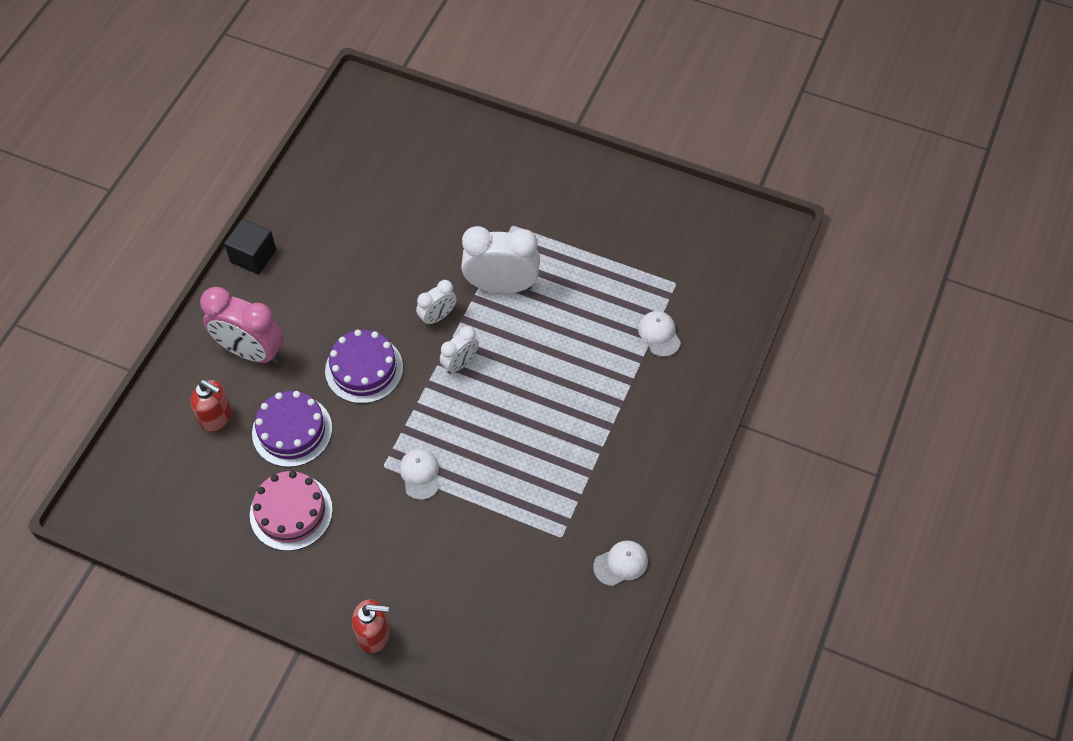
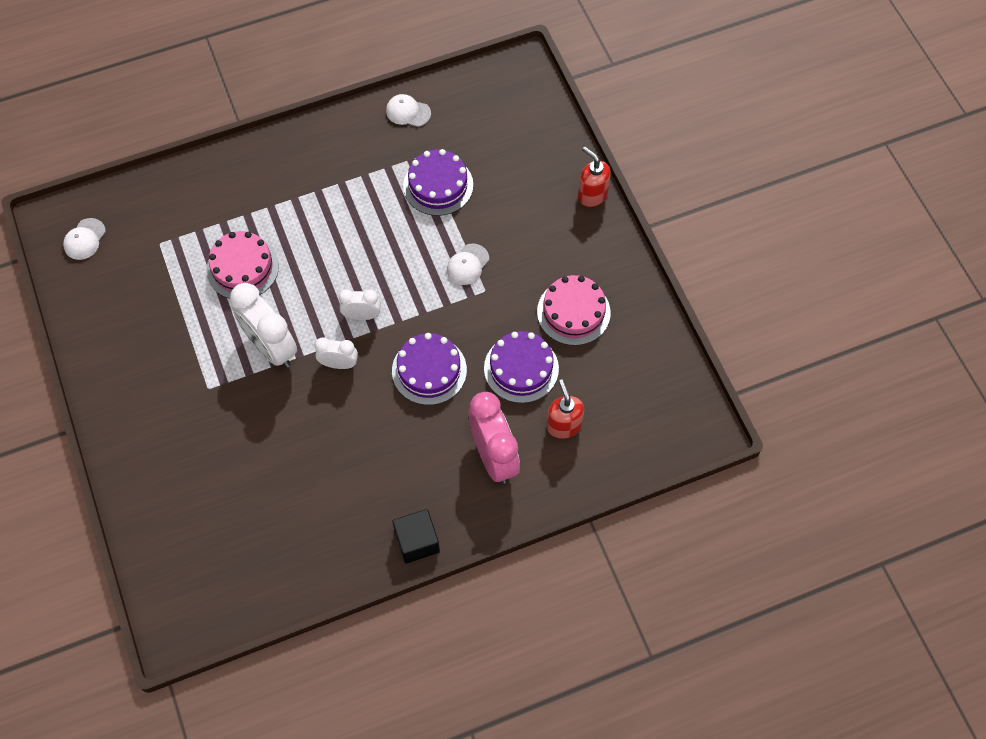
camera: 135 degrees left, 5 degrees up
white cap [638,311,681,357] -> white cap moved to [63,218,106,260]
none -> pink cake [206,231,279,299]
none -> purple cake [403,149,473,216]

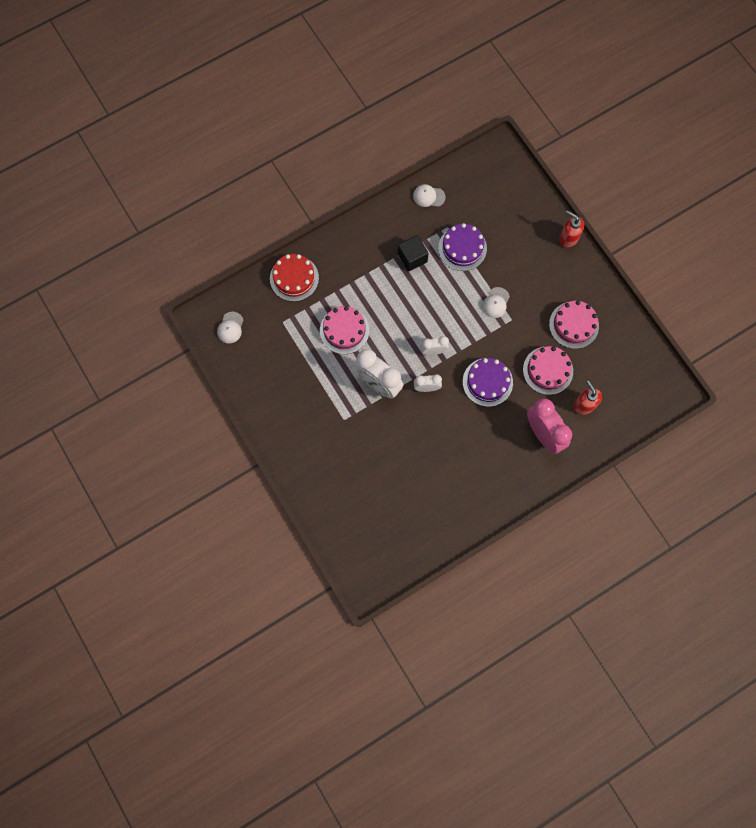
camera: 10 degrees left, 10 degrees up
black cube [392,509,440,563] -> black cube moved to [398,235,429,272]
purple cake [484,331,559,403] -> pink cake [523,346,573,395]
none -> red cake [270,254,319,302]

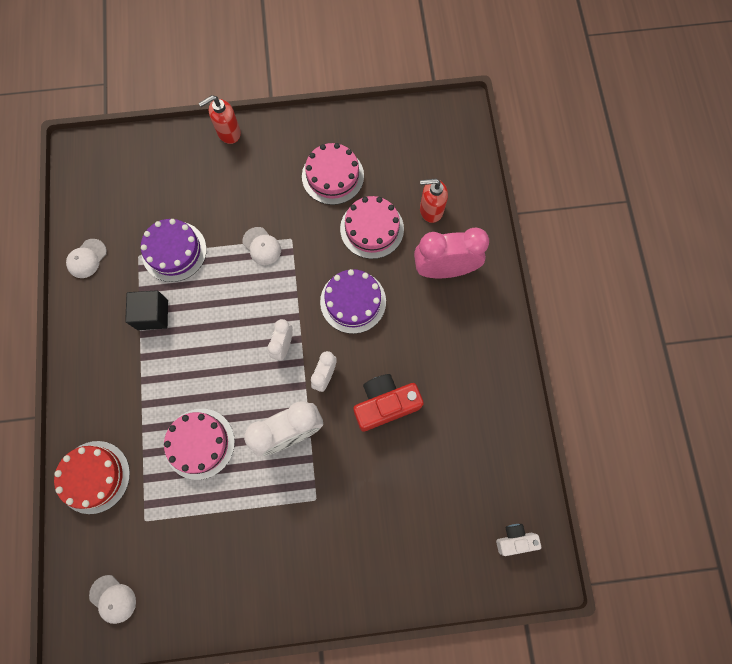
camera: 65 degrees left, 0 degrees up
none -> red camera [353,374,424,432]
none -> white camera [496,524,541,556]

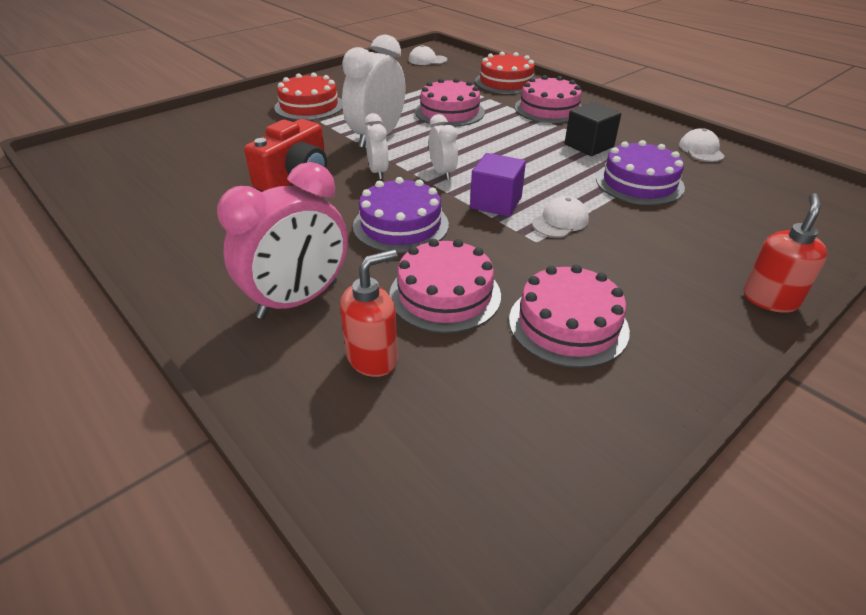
camera: 145 degrees right, 35 degrees down
white cap [242,227,281,265] -> white cap turned 120 degrees clockwise [532,196,589,238]
white camera [496,524,541,556] -> none
none -> red cake [274,73,342,120]
none -> purple cube [470,153,526,217]
none -> pink cake [515,75,582,123]

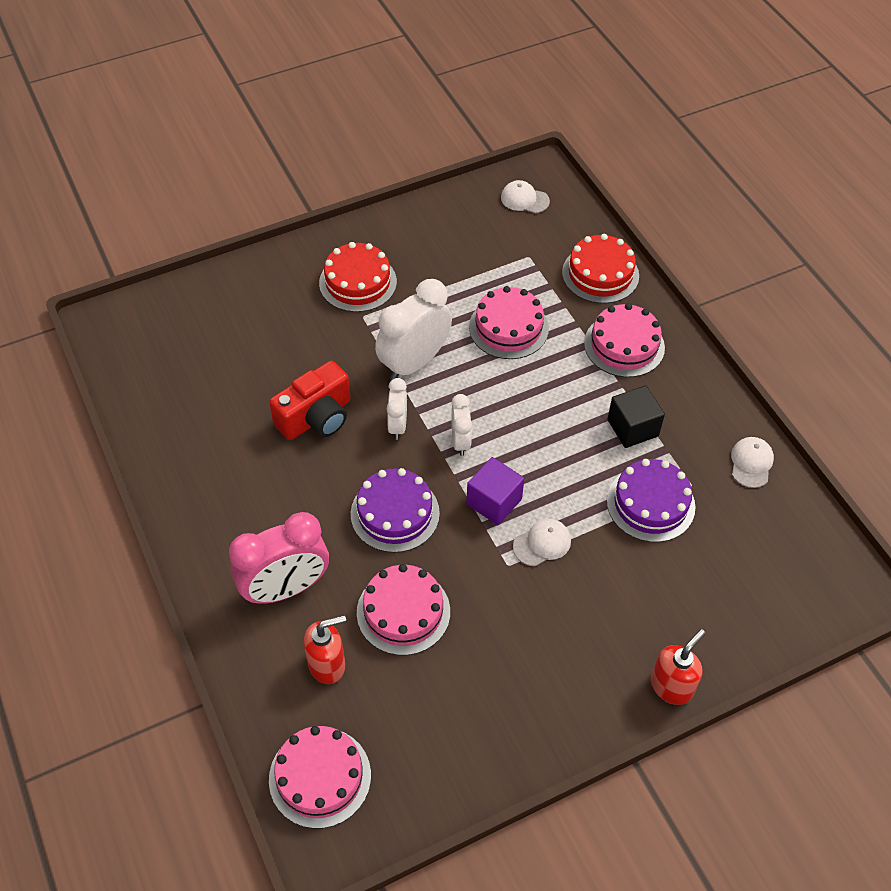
camera: 15 degrees right, 15 degrees up
pink cake [509,264,630,368] -> pink cake moved to [269,726,371,829]

